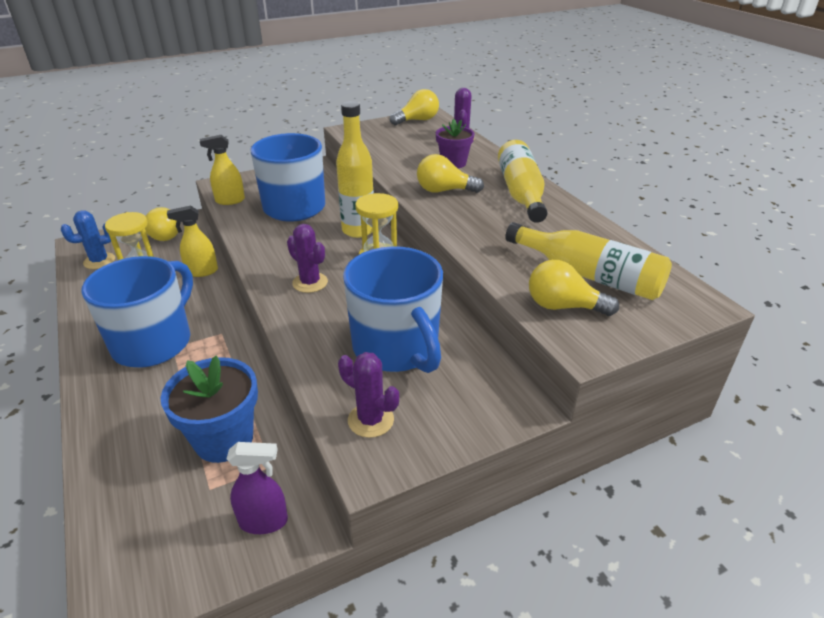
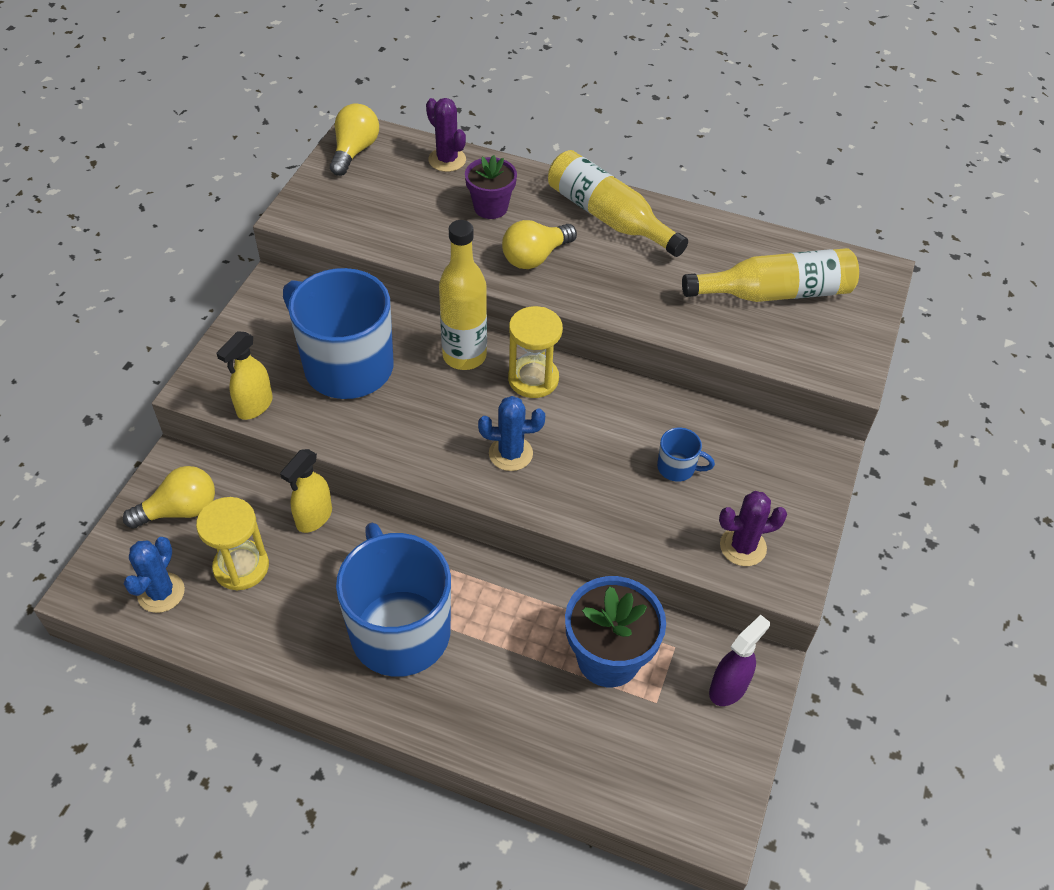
camera: 45 degrees left, 15 degrees up
purple cactus [287,224,328,293] -> blue cactus [478,396,545,471]
blue mug [343,246,443,373] -> blue mug [657,428,715,482], size x0.40
yellow light bulb [529,260,619,316] -> none

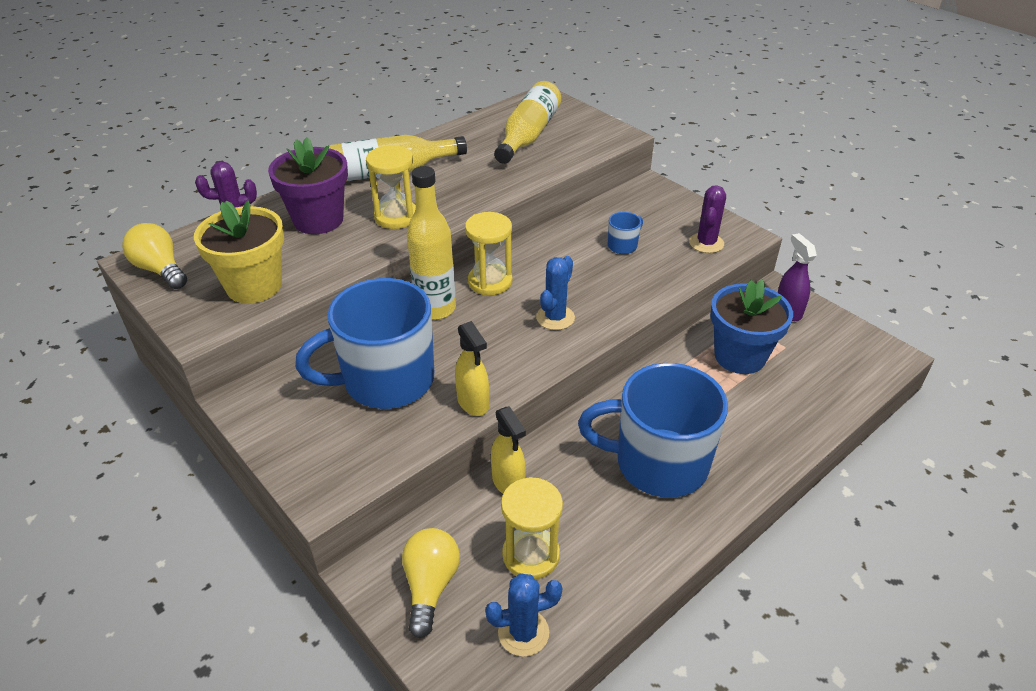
camera: 60 degrees left, 10 degrees down
blue cactus [124,537,185,613] -> blue cactus turned 60 degrees counterclockwise [485,573,562,657]
yellow spray bottle [216,331,273,420] -> yellow spray bottle moved to [455,321,489,416]
purple flower pot [465,155,517,219] -> purple flower pot [268,137,348,234], size x1.55
yellow light bulb [502,220,577,269] -> yellow hourglass [366,145,416,229]
none -> yellow flower pot [194,200,284,303]

